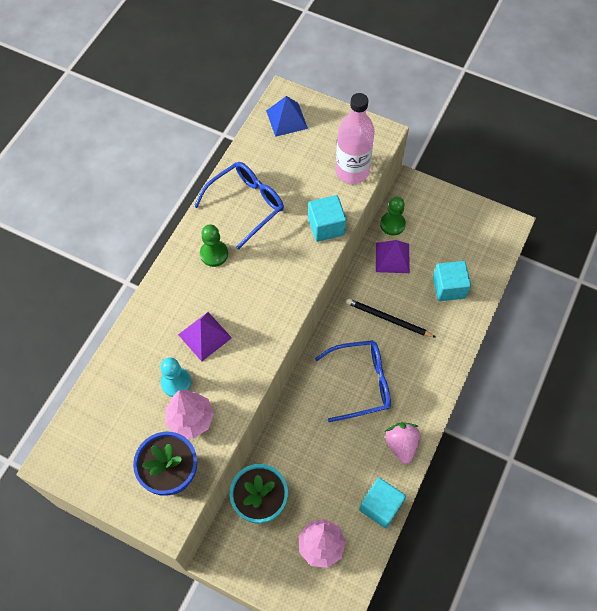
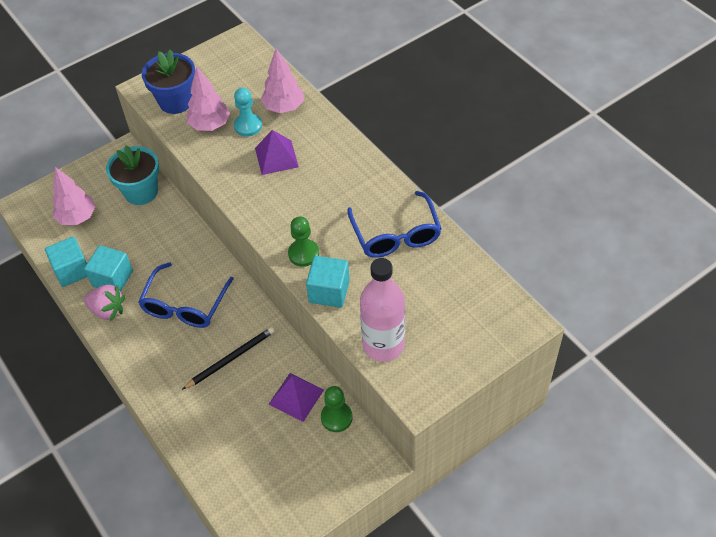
camera: 120 degrees right, 10 degrees down
green pawn [200,224,228,267] -> green pawn moved to [288,216,319,267]
blue pyramid [266,96,308,137] -> none
turquoise cube [433,261,471,301] -> turquoise cube moved to [84,245,133,292]
none -> pink tree [261,49,304,113]

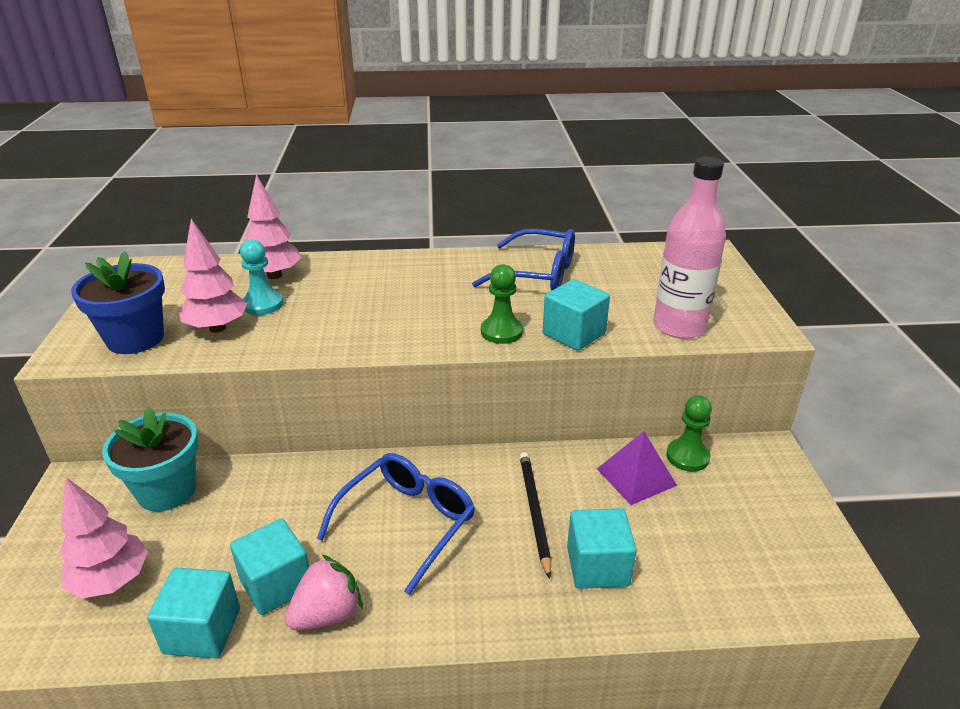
camera: 60 degrees left, 20 degrees down
blue glasses [138,262,234,328] -> blue glasses turned 105 degrees counterclockwise [317,453,475,595]
purple pyramid [255,130,299,175] -> none
none -> turquoise cube [567,508,637,589]

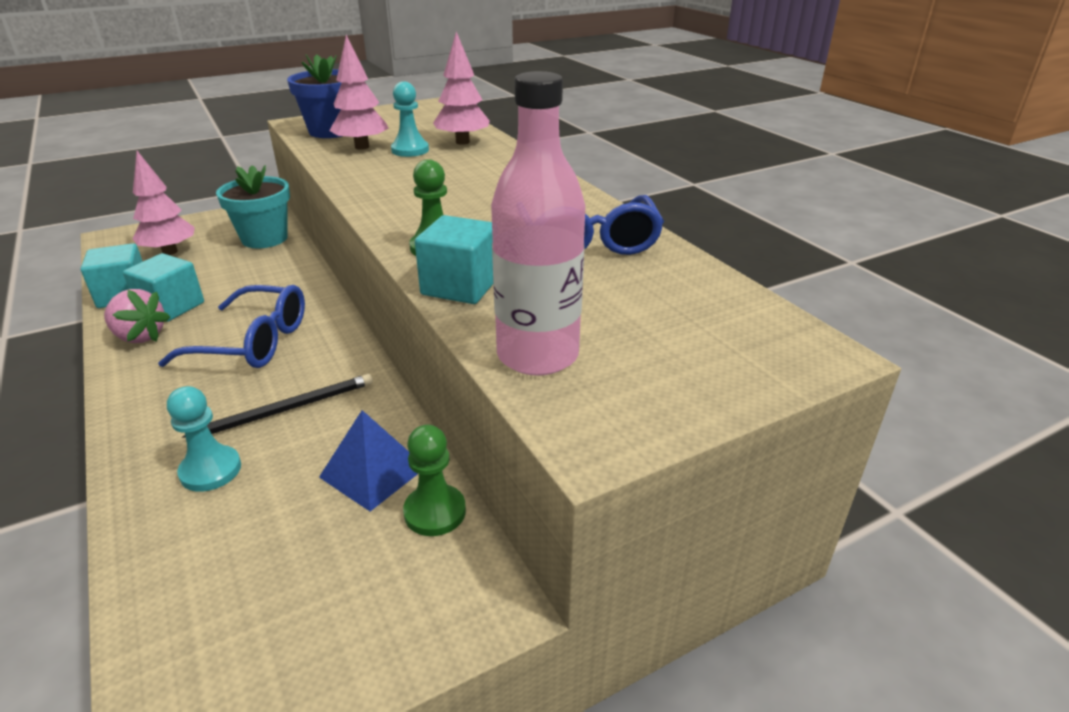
camera: 65 degrees right, 0 degrees up
turquoise cube [567,508,637,589] -> turquoise pawn [167,386,241,492]
purple pyramid [597,431,677,505] -> blue pyramid [319,410,418,511]

